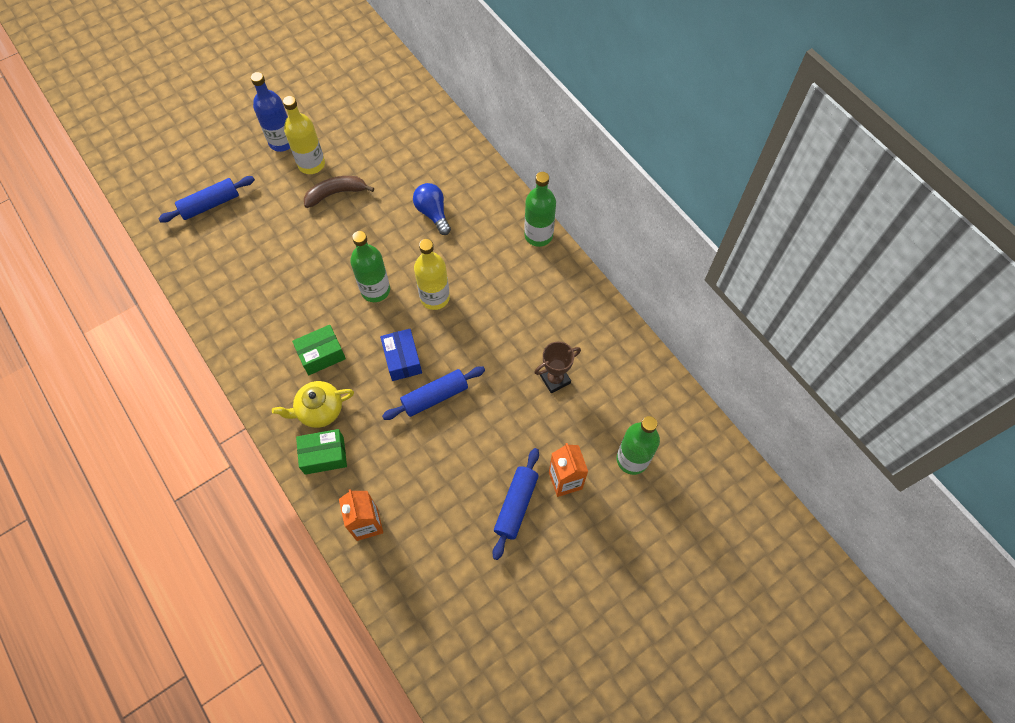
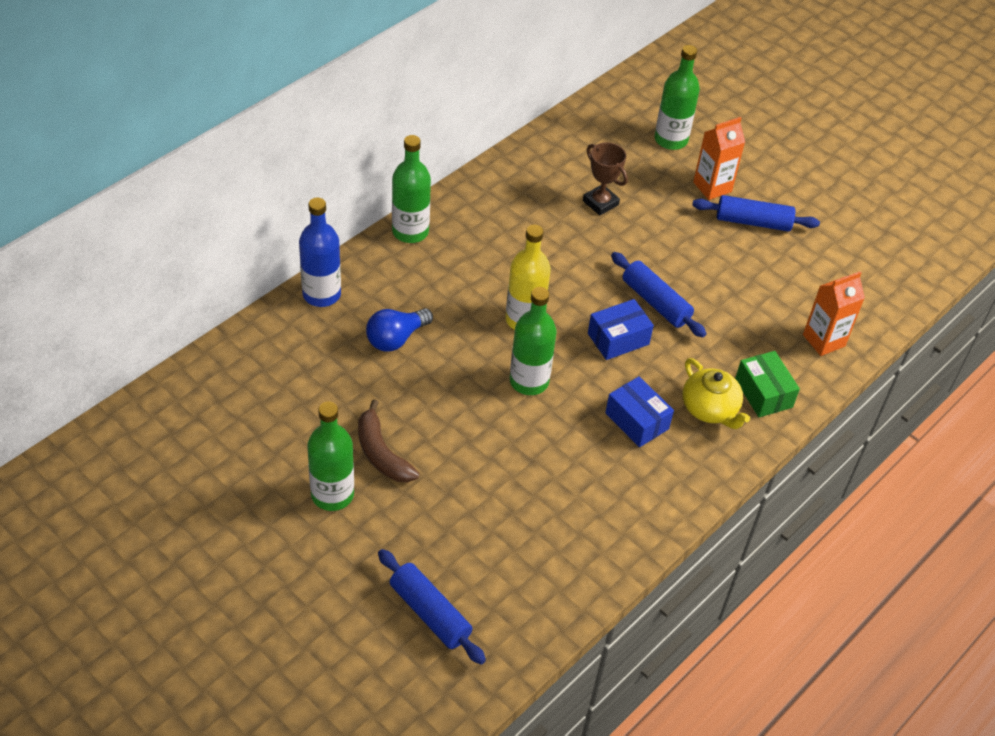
camera: 105 degrees left, 15 degrees down
blue bottle [251,72,290,152] -> blue bottle moved to [299,198,341,307]
yellow bottle [283,96,325,174] -> green bottle [307,401,354,511]
green box [292,325,346,375] -> blue box [605,376,674,447]

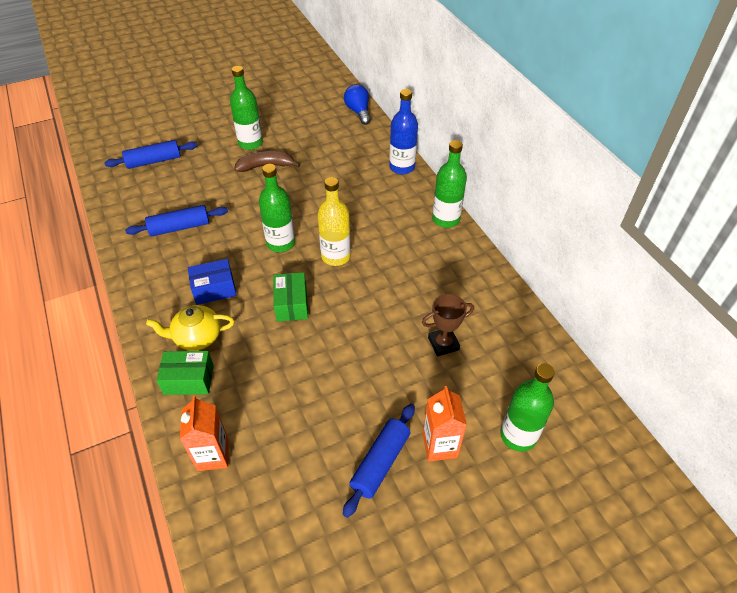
camera: 115 degrees right, 0 degrees up
blue light bulb [366,308,433,352] -> blue light bulb moved to [344,84,371,125]
blue box [588,299,654,360] -> green box [273,272,308,322]
blue rolling pin [611,252,707,338] -> blue rolling pin moved to [125,205,228,236]

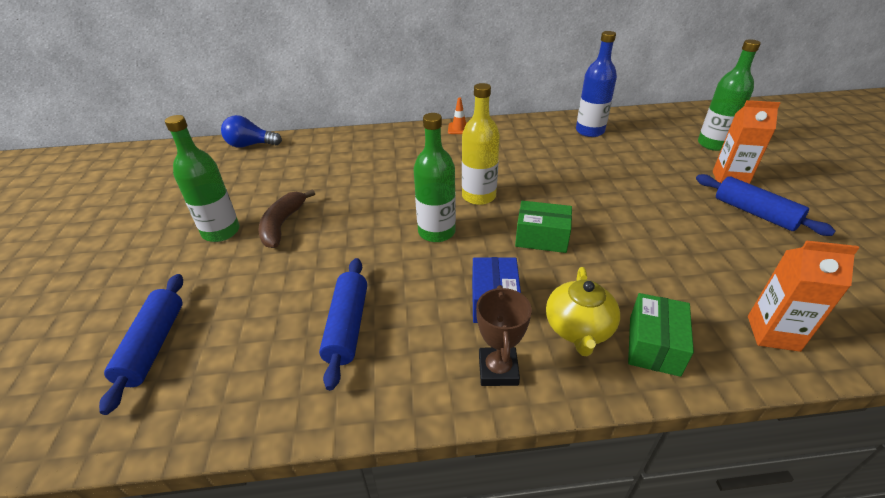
camera: 70 degrees left, 10 degrees down
blue bottle [389,89,418,174] -> blue bottle moved to [576,31,617,137]
brown trophy [422,294,474,356] -> brown trophy moved to [476,285,532,386]
green bottle [432,140,467,228] -> orange traffic cone [448,97,467,134]

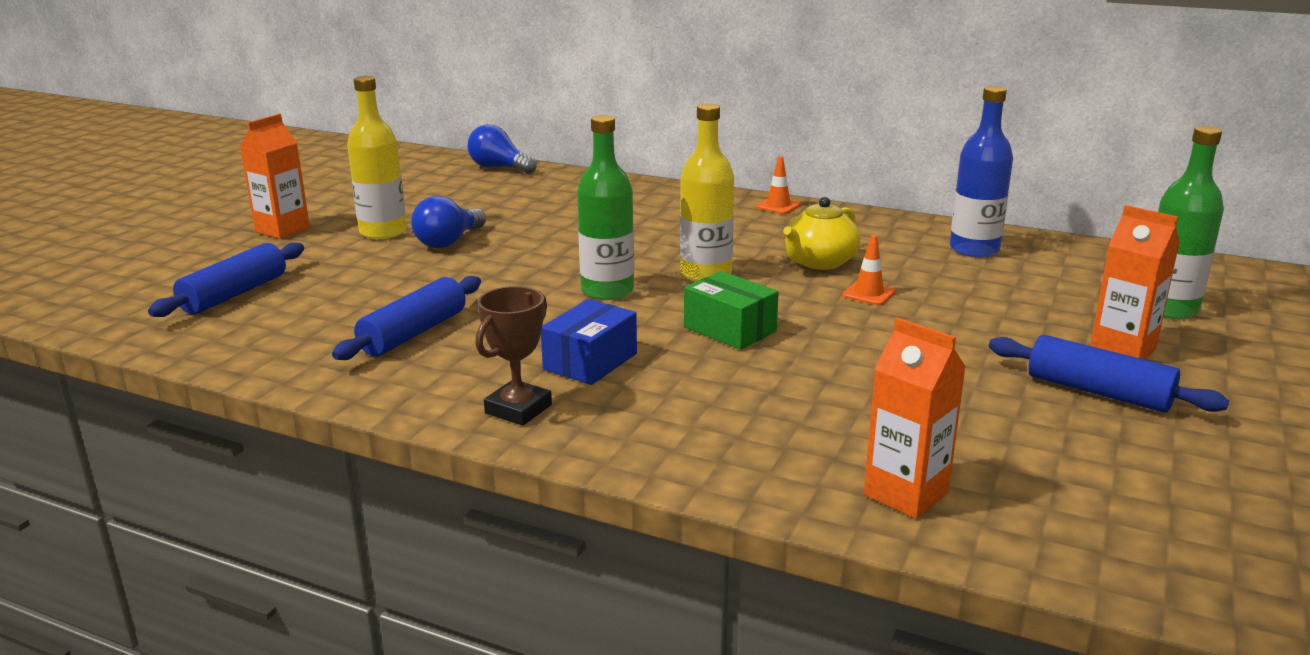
camera: 30 degrees right, 15 degrees down
green bottle [165,115,240,242] -> yellow bottle [347,76,407,239]
brown banana [258,189,315,248] -> blue light bulb [411,196,486,248]
yellow teapot [546,267,620,356] -> yellow teapot moved to [783,197,861,270]
green box [628,293,694,377] -> none
blue rolling pin [696,174,836,236] -> blue rolling pin turned 45 degrees counterclockwise [989,335,1229,413]
none -> orange carton [240,114,310,239]
none -> orange traffic cone [842,235,896,305]

